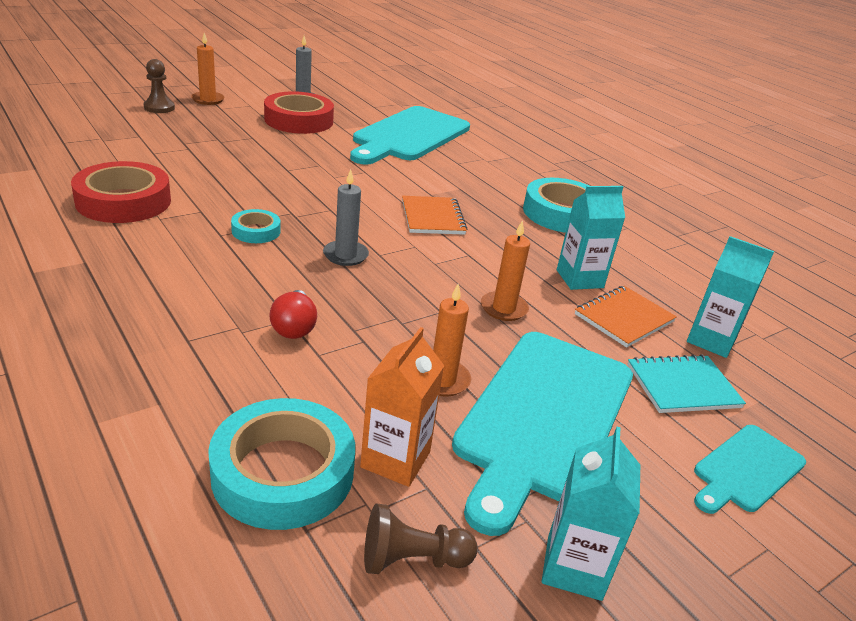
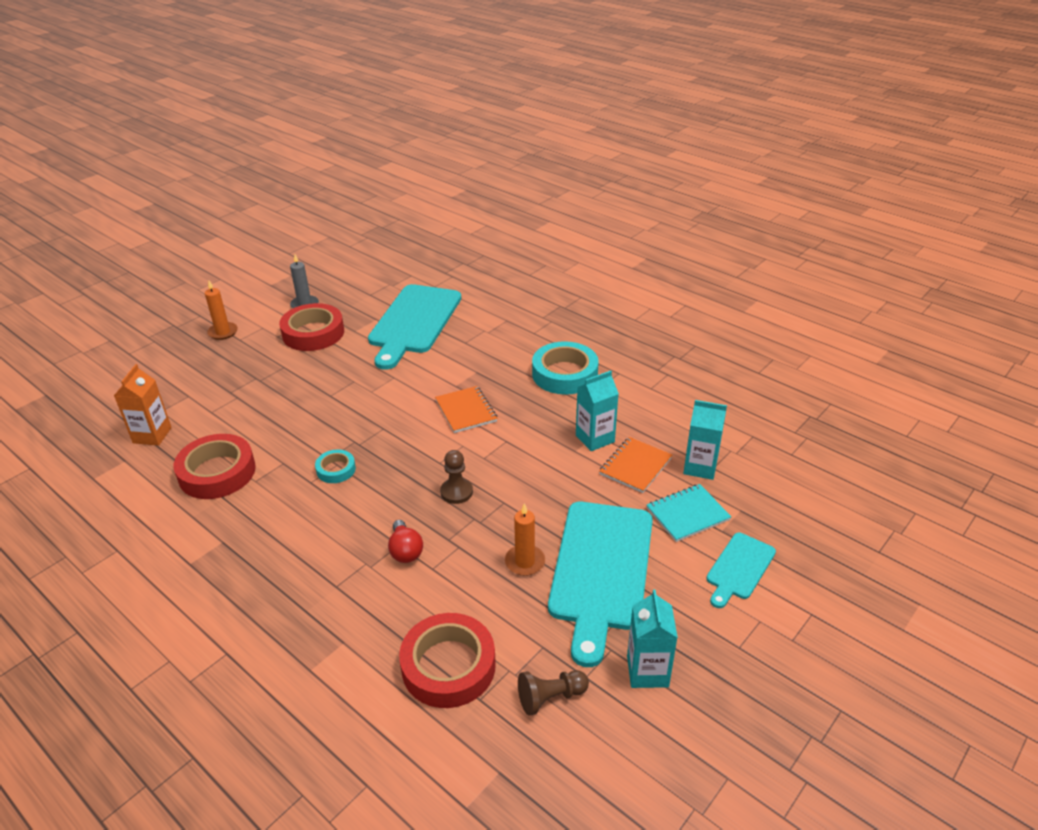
camera: 10 degrees left, 5 degrees up
brown pawn [143,59,175,113] -> brown pawn moved to [440,450,473,504]
turquoise tape [208,398,355,530] -> red tape [399,613,496,708]
grey candle [323,169,369,266] -> none
orange carton [360,327,444,487] -> orange carton moved to [114,364,172,446]
orange candle [481,220,530,321] -> none

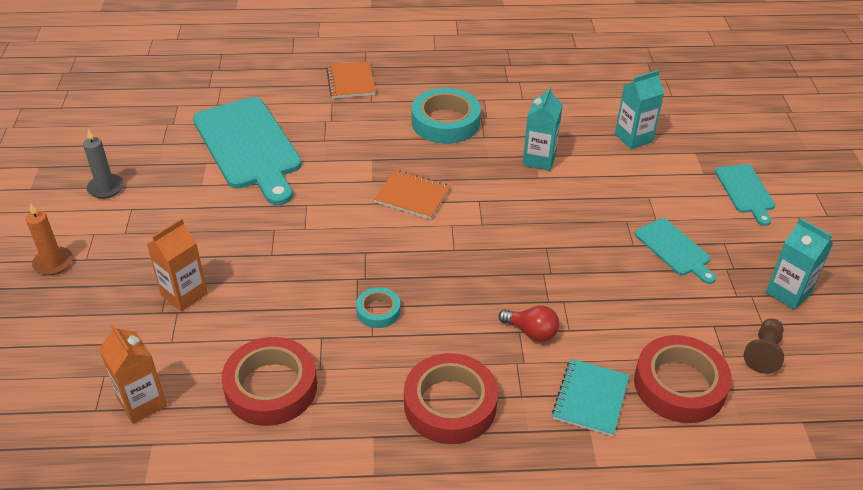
camera: 45 degrees left, 5 degrees up
red tape [279,303,344,351] -> red tape moved to [404,353,498,444]
brown pawn [440,450,473,504] -> none
orange candle [505,503,545,576] -> none
turquoise cutting board [548,502,653,667] -> turquoise cutting board [635,218,716,284], size x0.50
orange notebook [599,437,672,493] -> orange notebook moved to [326,62,376,99]
turquoise notebook [647,484,731,542] -> turquoise notebook moved to [552,359,629,437]
none -> orange carton [147,218,208,311]

